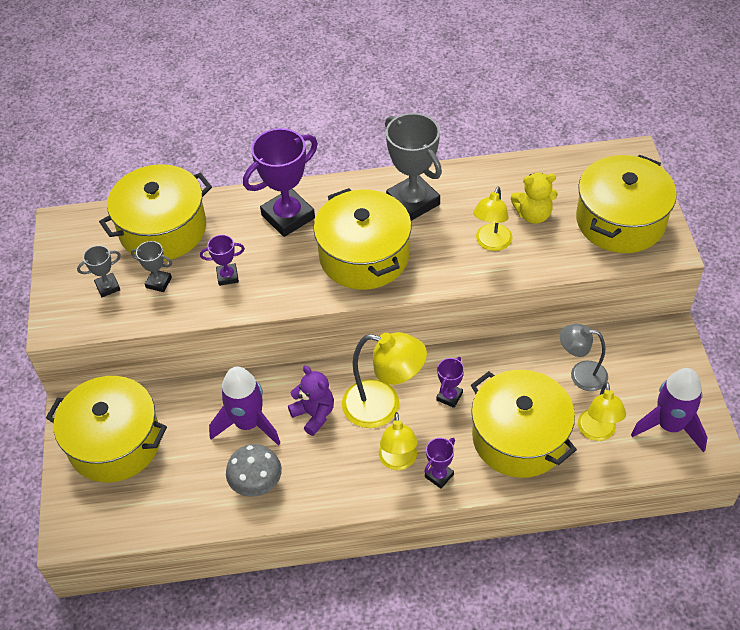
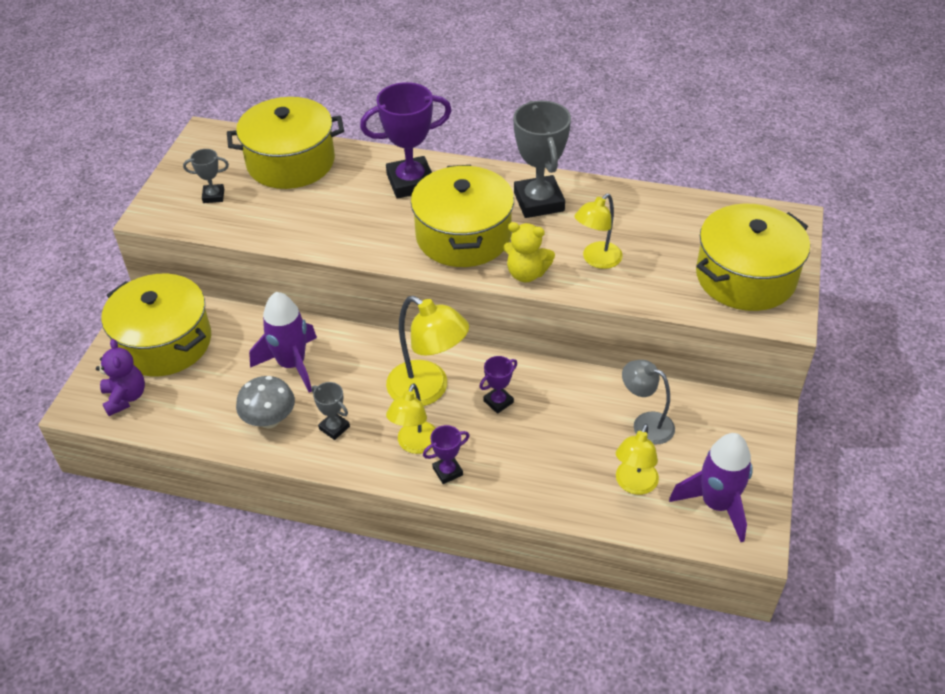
camera: 20 degrees right, 5 degrees down
grey trophy [131,241,172,292] -> grey trophy moved to [311,382,350,440]
purple trophy [200,235,245,286] -> none
purple teddy bear [288,366,334,436] -> purple teddy bear moved to [96,339,145,416]
yellow pot [471,370,577,478] -> none
yellow teddy bear [511,173,558,224] -> yellow teddy bear moved to [503,222,555,282]

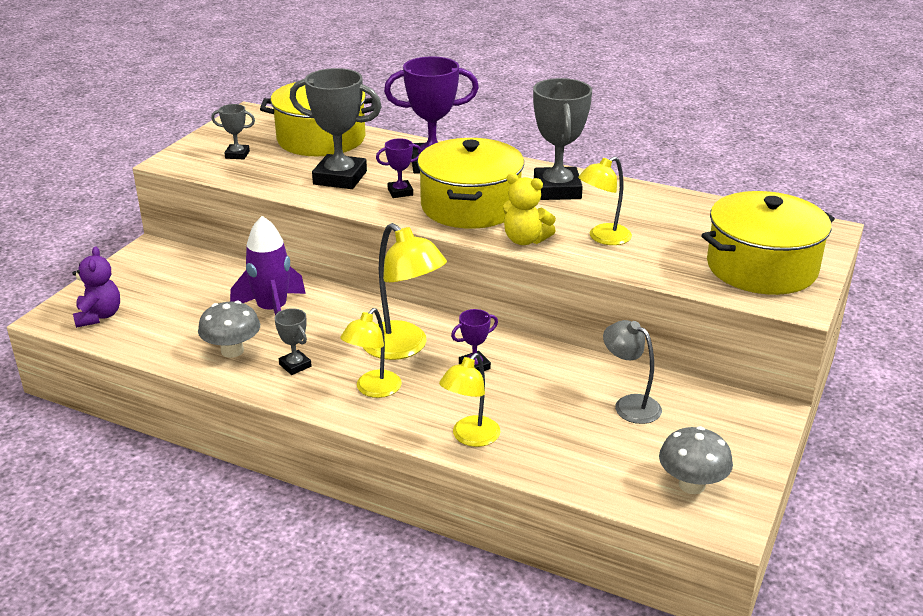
camera: 10 degrees right, 15 degrees down
yellow pot [101,274,211,376] -> none
purple trophy [423,425,469,484] -> purple trophy moved to [376,138,422,198]
yellow lamp [616,424,659,495] -> yellow lamp moved to [439,353,501,447]
purple rocket [669,433,753,542] -> grey mushroom [659,426,733,494]
none -> grey trophy [290,68,382,189]

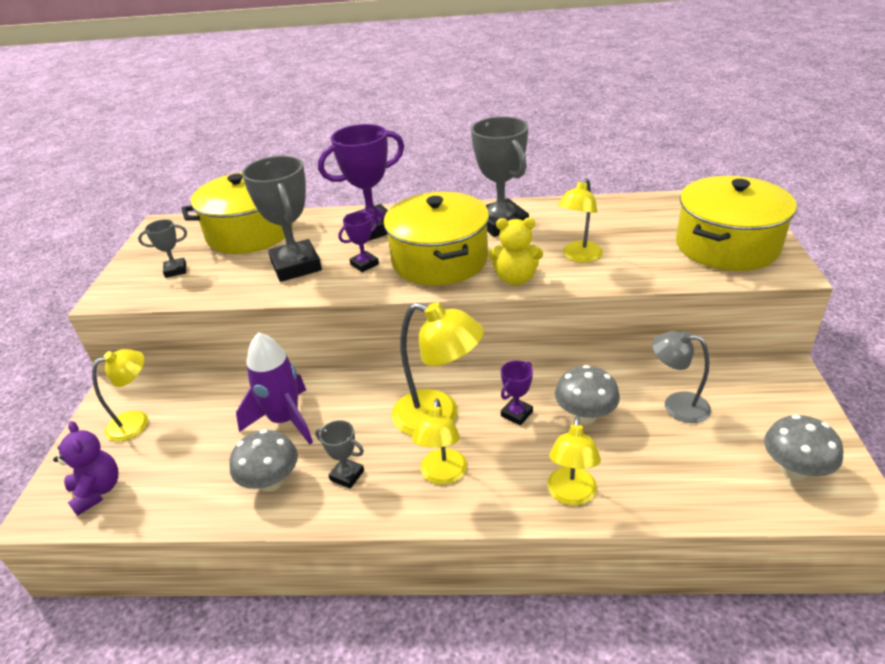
camera: 20 degrees left, 5 degrees up
grey trophy [290,68,382,189] -> grey trophy turned 75 degrees clockwise [242,156,322,282]
none -> yellow lamp [92,349,148,442]
none -> grey mushroom [555,365,620,424]

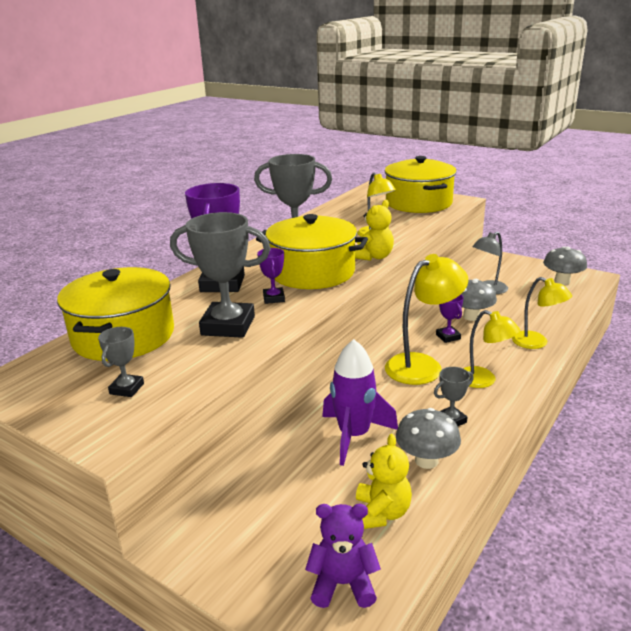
camera: 60 degrees left, 10 degrees down
yellow lamp [92,349,148,442] -> none
none -> yellow teddy bear [356,434,412,529]

